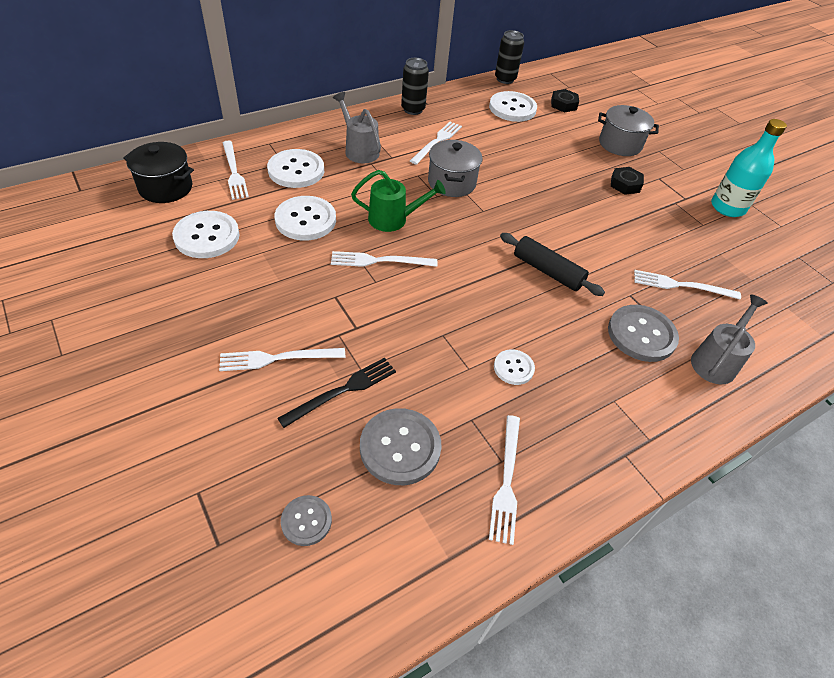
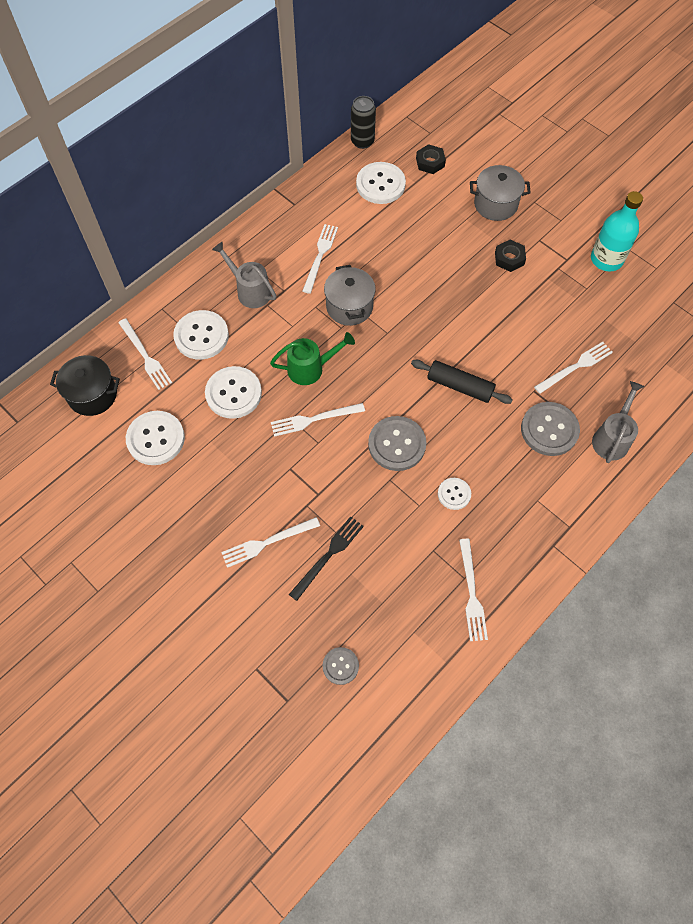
camera: 10 degrees left, 15 degrees up
grey button [360,408,442,485] -> grey button moved to [368,416,426,471]
black can [401,58,429,115] -> none
white fork [634,270,741,300] -> white fork turned 150 degrees clockwise [534,342,613,394]

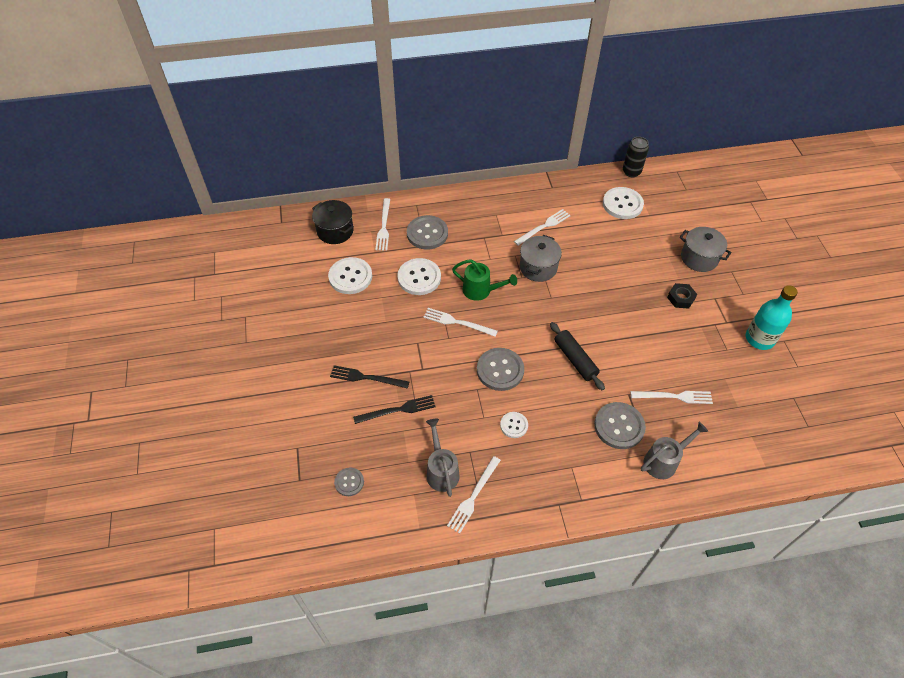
camera: 35 degrees right, 10 degrees down
white button [173,310,229,360] -> grey button [407,215,448,249]
grey watering can [212,241,276,308] -> grey watering can moved to [426,419,460,497]
white fork [221,517,320,568] -> black fork [330,365,409,389]
black nut [416,144,446,174] -> none

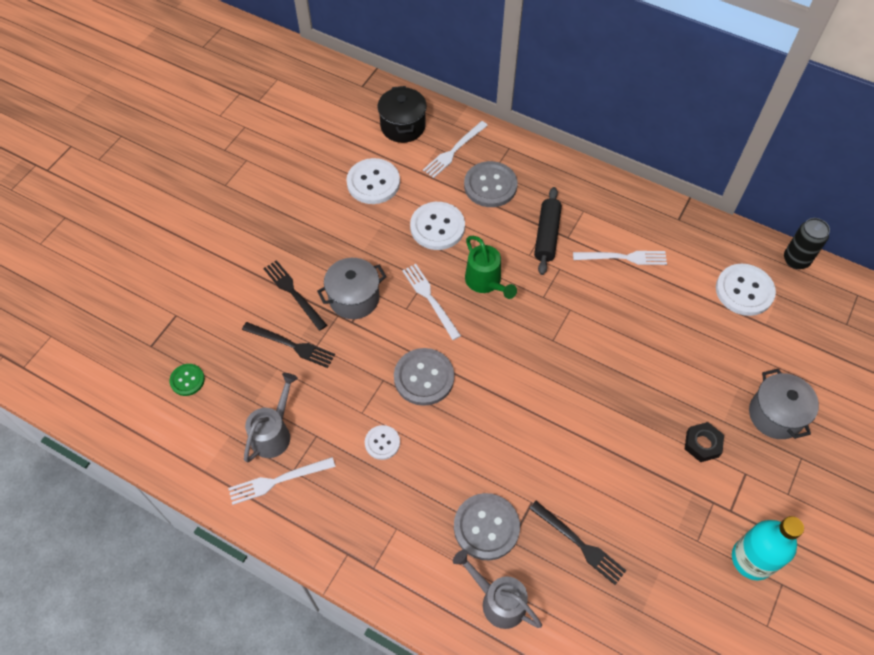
camera: 40 degrees right, 5 degrees up
grey button [334,468,364,496] -> green button [169,364,205,396]
grey pot [520,235,562,282] -> grey pot moved to [317,258,387,319]
black rolling pin [550,322,605,391] -> black rolling pin moved to [534,187,562,275]
white fork [630,391,713,404] -> black fork [529,501,627,585]
grey watering can [641,422,708,479] -> grey watering can turned 150 degrees counterclockwise [453,550,542,629]

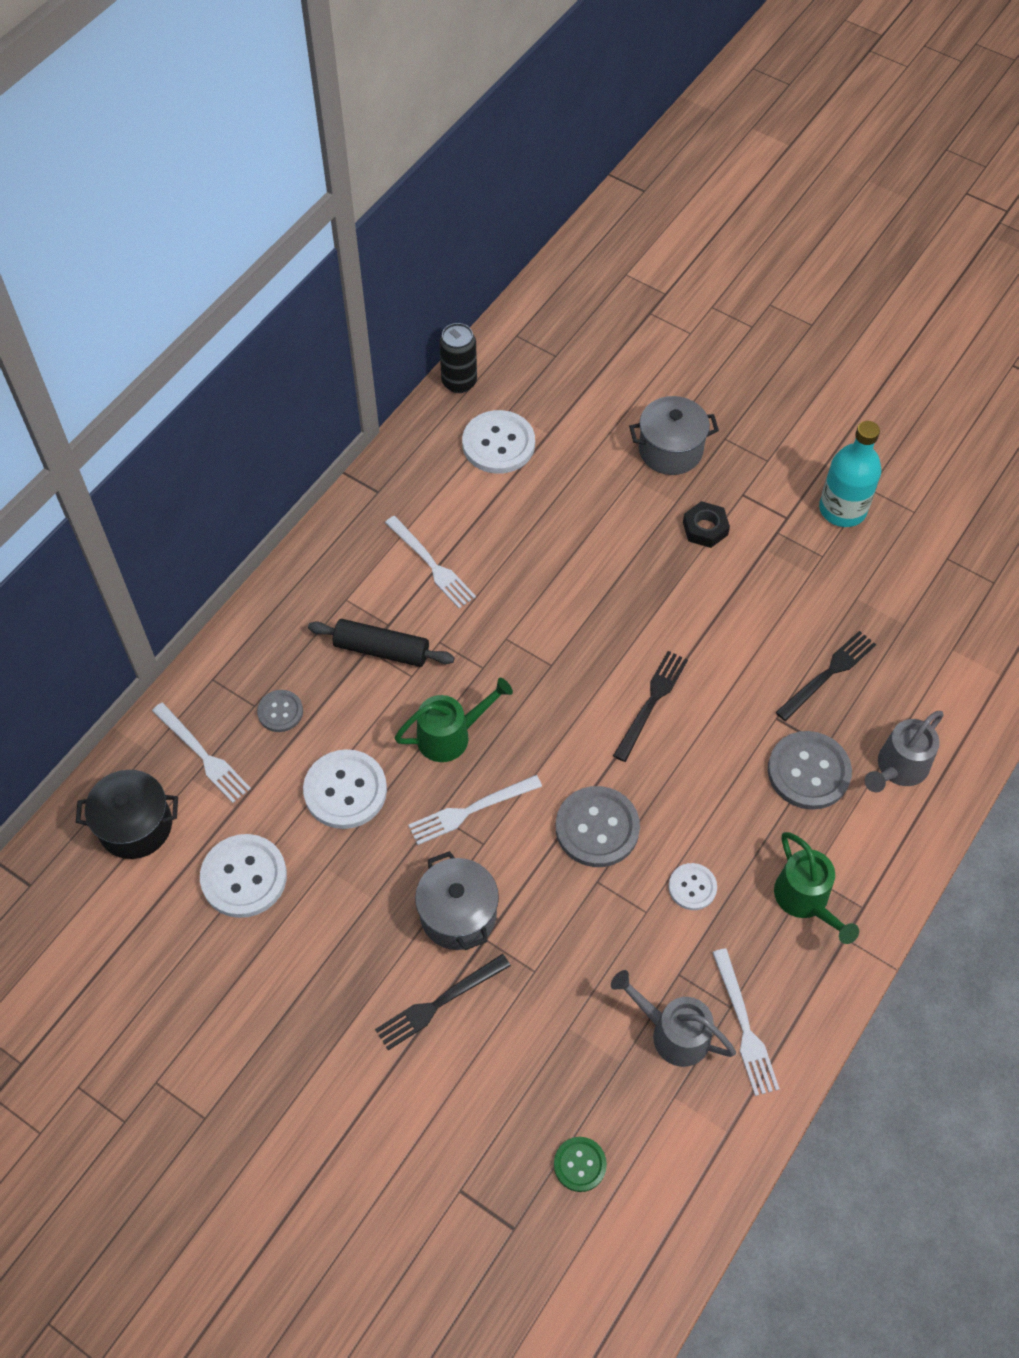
camera: 85 degrees left, 0 degrees up
black fork [242,322,335,368] -> black fork moved to [613,651,688,762]
grey button [464,161,518,207] -> grey button [257,690,303,732], size x0.56
white fork [573,251,667,265] -> white fork turned 135 degrees clockwise [385,516,476,608]
none -> green watering can [774,832,859,944]

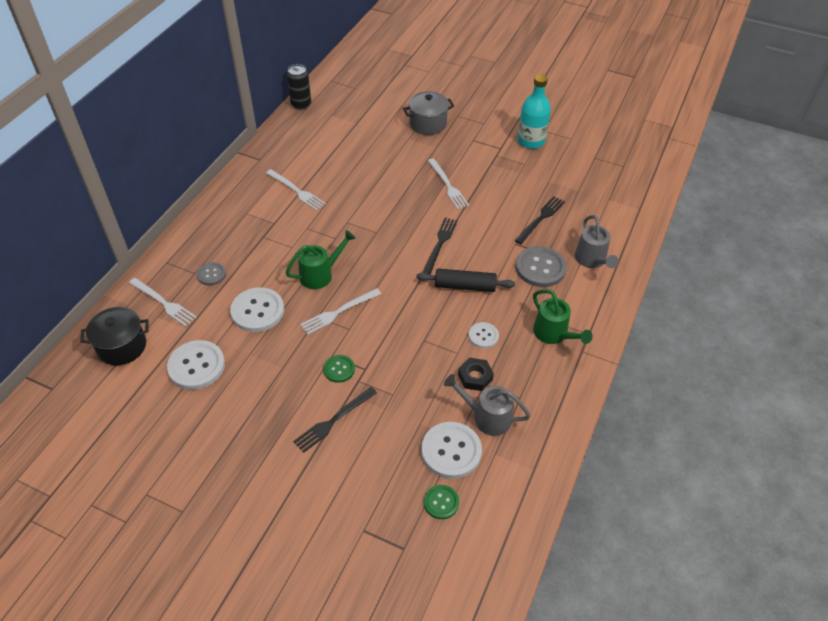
camera: 10 degrees left, 10 degrees down
black rolling pin [308,619,455,667] -> black rolling pin moved to [417,269,515,292]
grey pot [415,851,499,950] -> green button [323,355,355,383]
white button [462,410,535,474] -> white button moved to [421,422,482,479]
grey button [556,786,640,867] -> none
black nut [683,501,730,548] -> black nut moved to [458,357,494,391]
white fork [712,948,780,1096] -> white fork moved to [428,158,469,210]
grey watering can [865,711,944,792] -> grey watering can turned 45 degrees counterclockwise [575,215,619,268]

